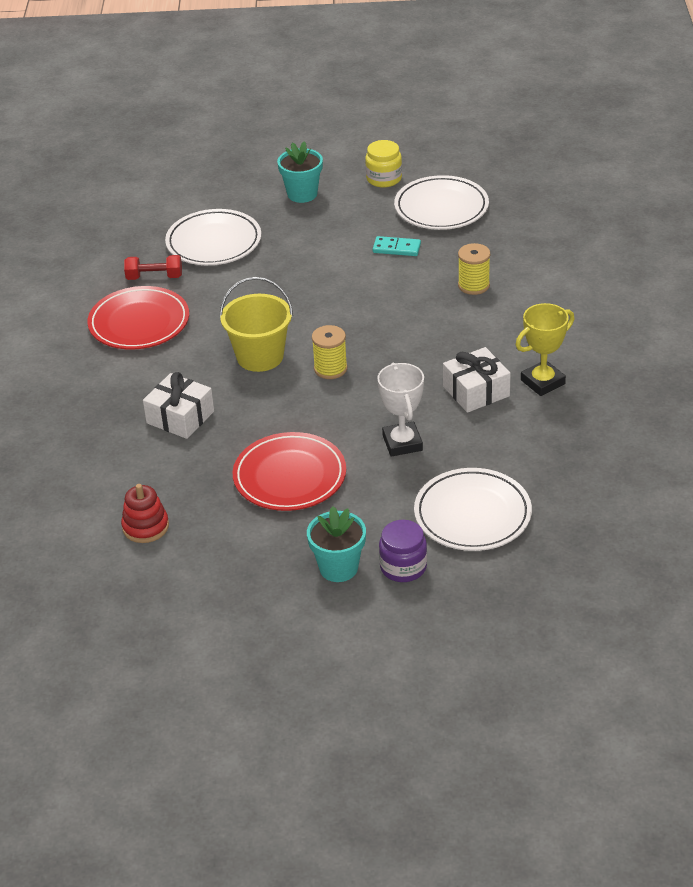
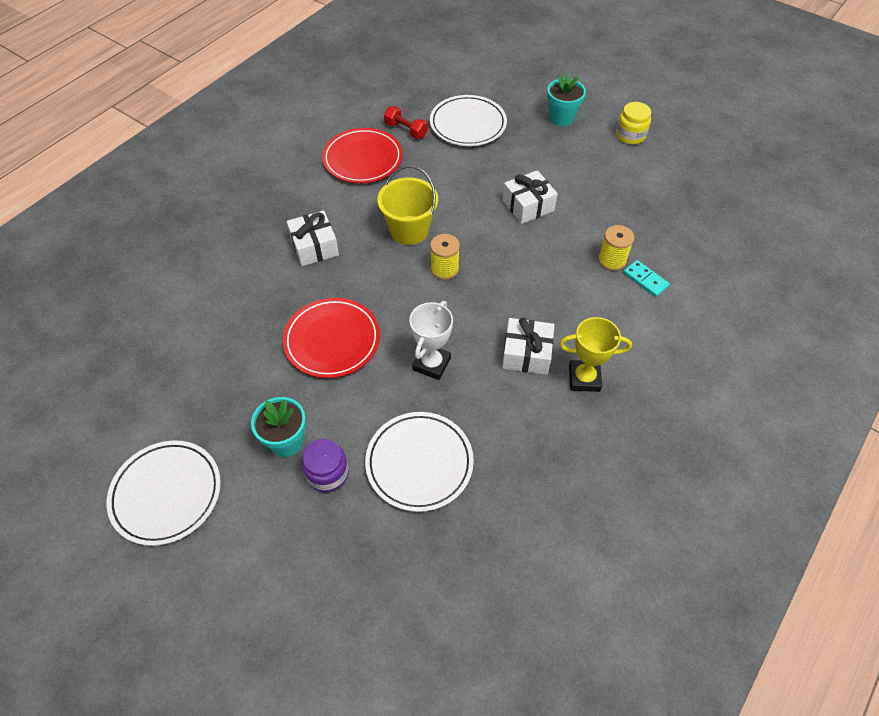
camera: 35 degrees right, 15 degrees up
red stacking toy [121,484,169,543] -> none
turquoise domino [373,236,421,256] -> turquoise domino moved to [623,260,670,297]
white plate [394,175,489,230] -> white plate moved to [106,440,221,546]
none -> white gift [502,170,558,224]

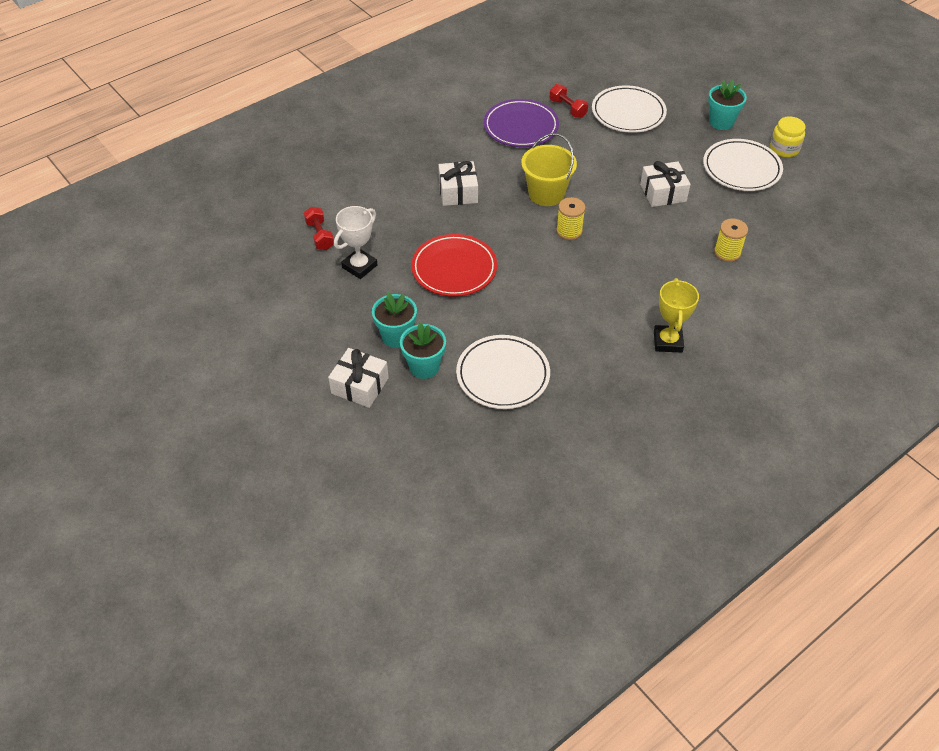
camera: 15 degrees right, 5 degrees down
white plate [106,440,221,546] -> white plate moved to [703,139,783,191]
purple jar [302,439,349,493] -> turquoise flower pot [400,323,446,379]
red plate [322,128,403,183] -> purple plate [484,99,559,147]
white trophy [409,301,453,380] -> white trophy moved to [334,206,378,279]
white gift [502,318,554,375] -> white gift moved to [328,348,389,408]
yellow trophy [559,317,632,392] -> yellow trophy turned 75 degrees clockwise [654,278,699,352]
turquoise domino [623,260,670,297] -> none
none -> red dumbbell [304,207,334,250]

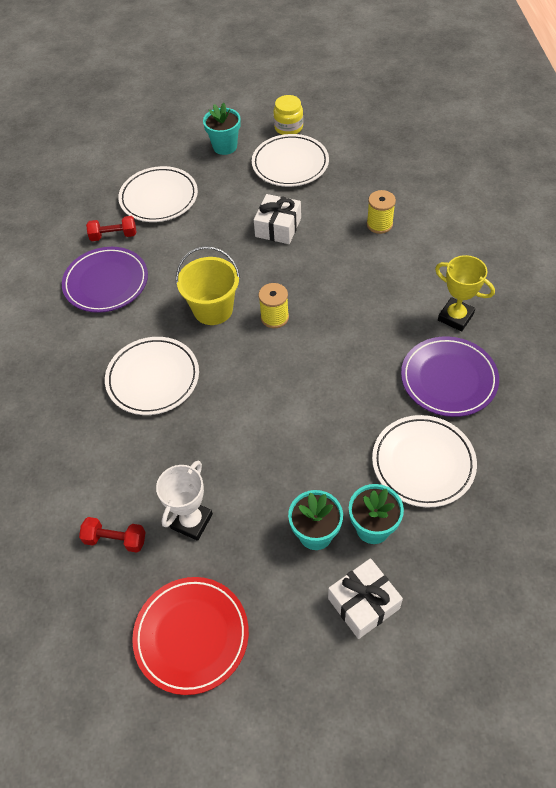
camera: 55 degrees left, 5 degrees up
white trophy [334,206,378,279] -> white trophy turned 45 degrees clockwise [156,460,213,541]
red plate [411,234,497,297] -> red plate moved to [132,577,249,695]
white gift [438,161,478,206] -> white plate [105,337,199,415]
none -> purple plate [401,336,499,417]

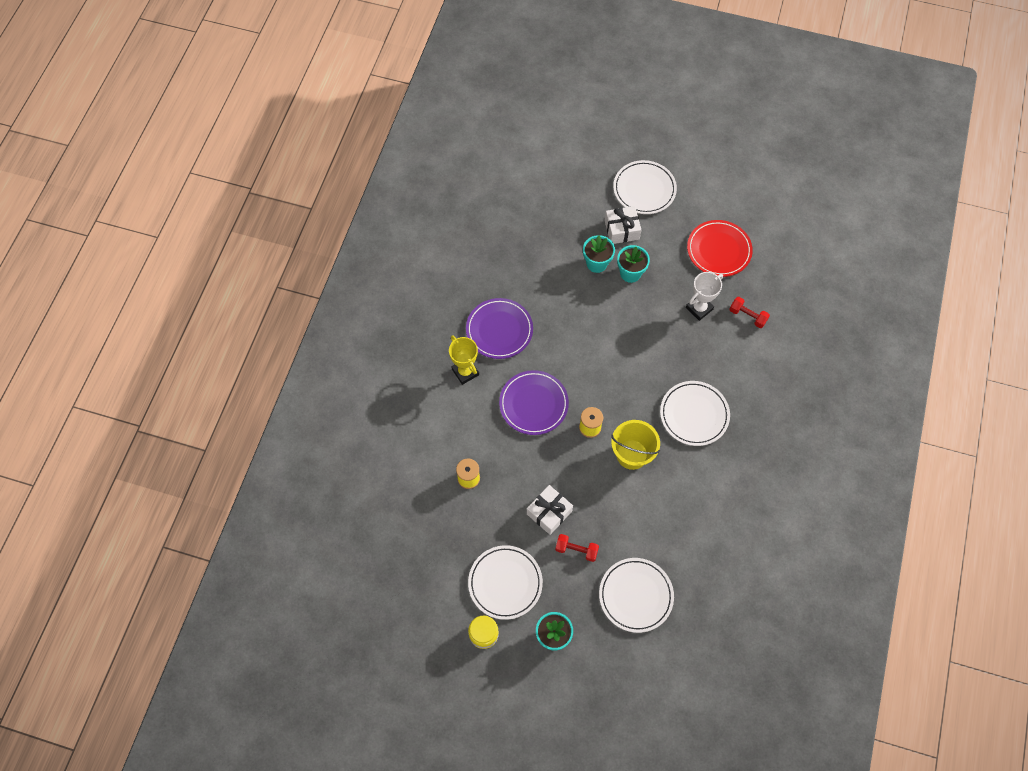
camera: 160 degrees left, 10 degrees up
purple plate [62,247,148,313] -> purple plate moved to [499,370,569,435]
red dumbbell [86,216,136,241] -> red dumbbell moved to [555,534,599,562]
white plate [372,415,477,508] -> white plate moved to [613,160,677,214]

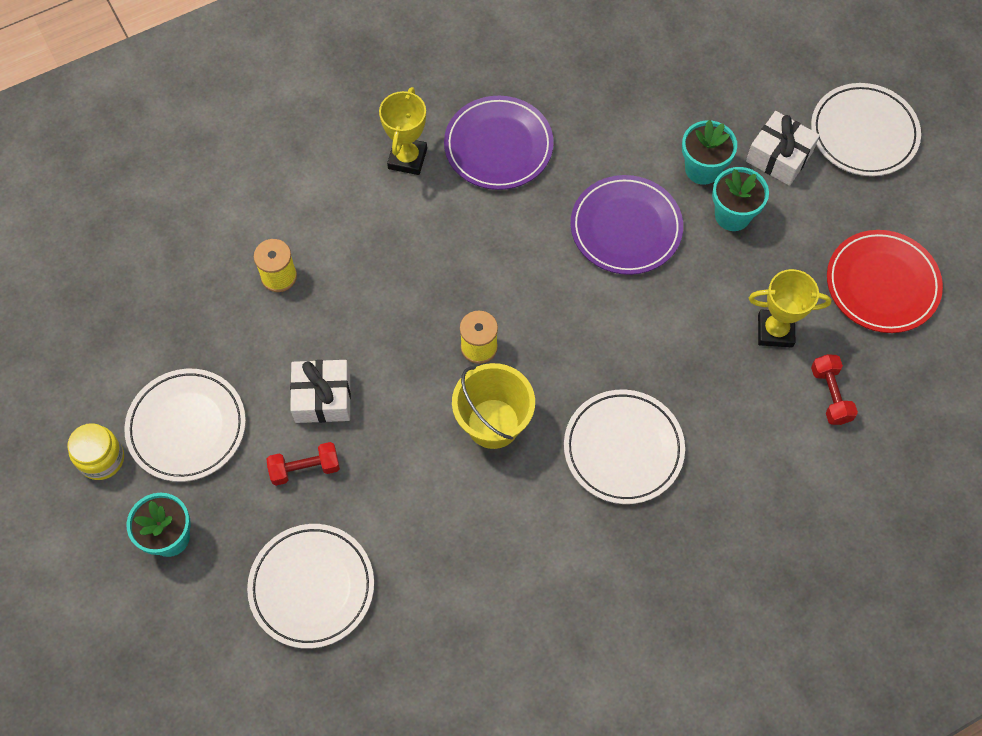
camera: 45 degrees right, 0 degrees up
purple plate [499,370,569,435] -> purple plate moved to [571,175,683,275]
red dumbbell [555,534,599,562] -> red dumbbell turned 75 degrees counterclockwise [267,442,340,486]
white trophy [686,272,723,321] -> yellow trophy [749,269,831,348]

